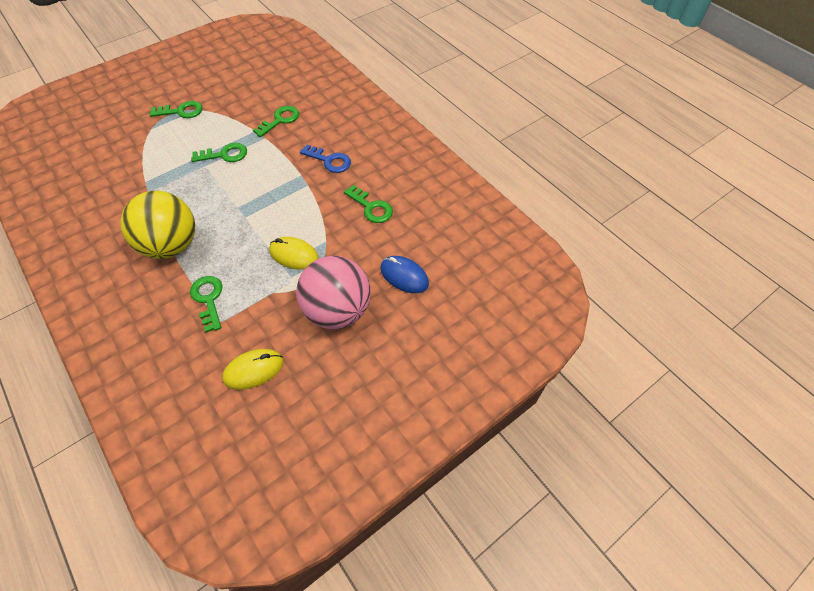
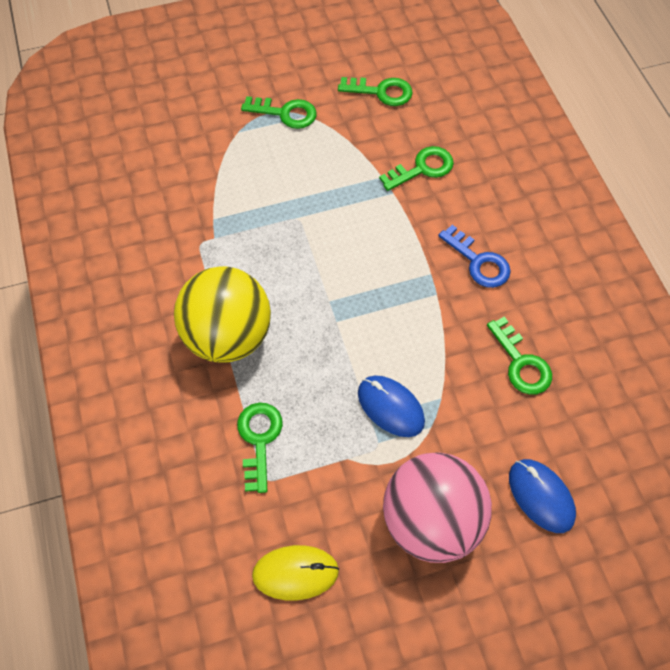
camera: 20 degrees right, 5 degrees up
green key [191,143,247,162] -> green key moved to [338,77,413,106]
yellow mouse [269,237,319,270] -> blue mouse [358,376,425,437]

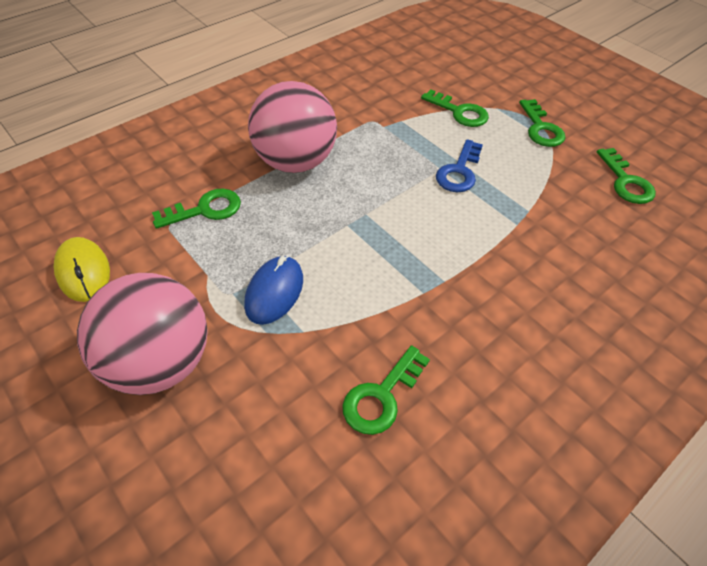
camera: 65 degrees right, 10 degrees down
yellow ball [174,266,271,363] -> pink ball [248,81,337,173]
green key [379,146,454,191] -> green key moved to [421,89,489,127]
blue key [438,225,511,288] -> blue key moved to [436,139,483,192]
blue mouse [509,459,576,533] -> none

